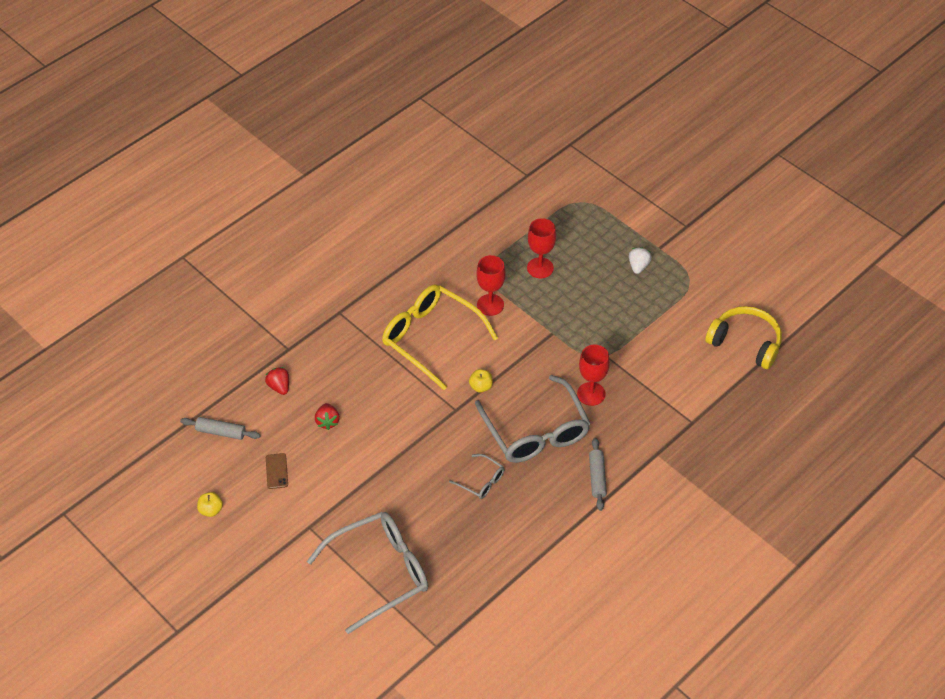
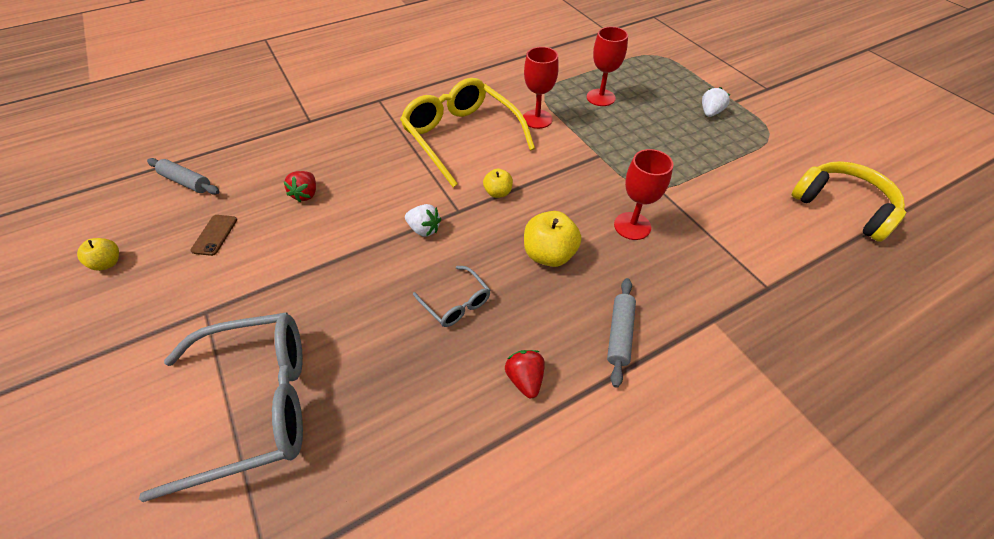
camera: 15 degrees right, 0 degrees up
red strawberry [265,367,289,395] -> red strawberry moved to [505,350,545,398]
grey glasses [475,375,591,463] -> yellow apple [524,211,581,267]
none -> white strawberry [405,204,441,237]

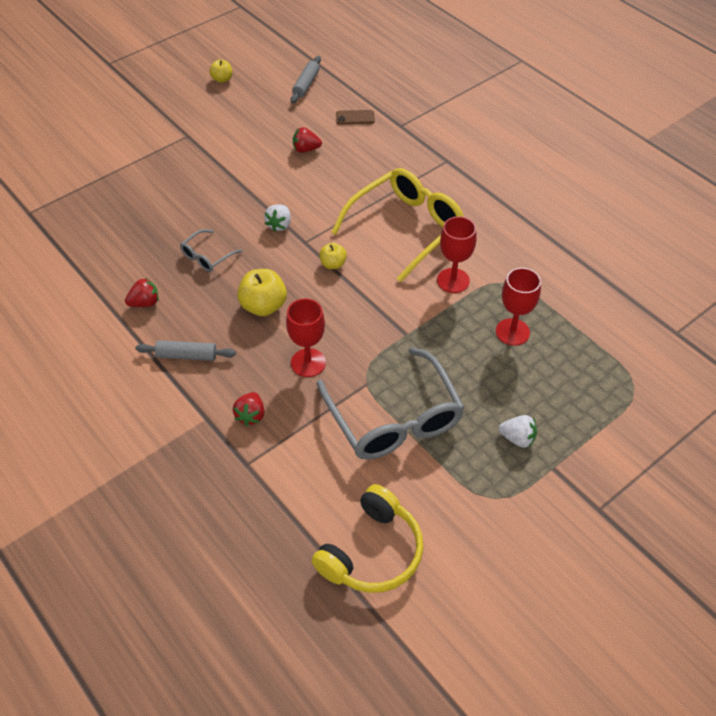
camera: 80 degrees right, 0 degrees up
grey glasses [139,313,303,502] -> grey glasses moved to [316,347,465,460]
brown phone [191,215,237,256] -> brown phone moved to [336,110,375,125]
none -> red strawberry [233,392,265,426]

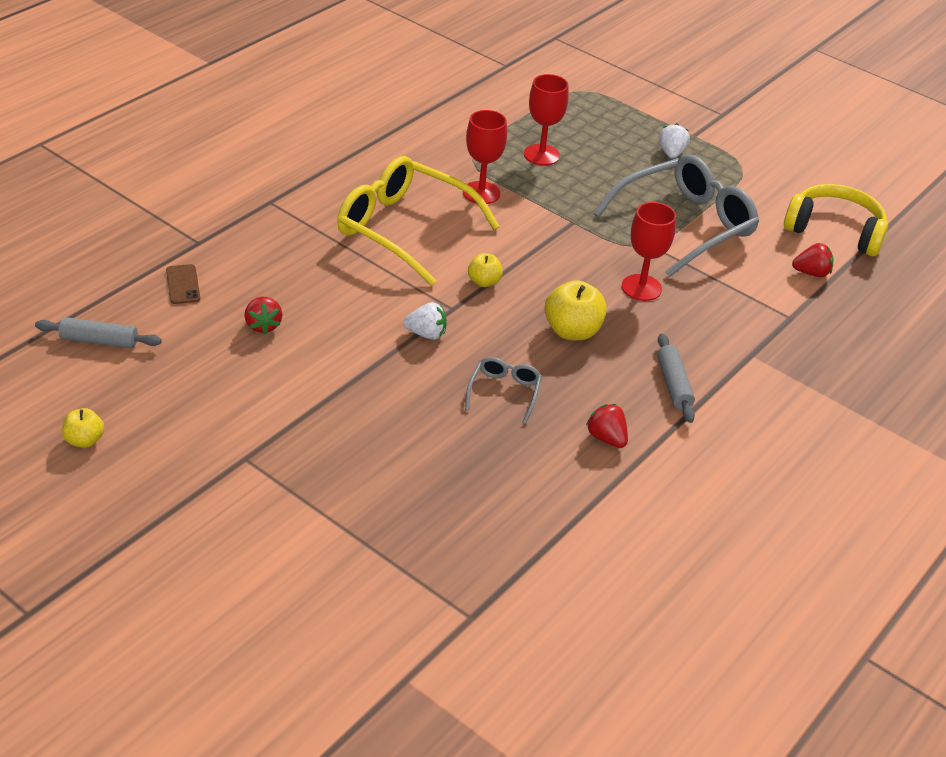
camera: 105 degrees left, 10 degrees down
grey glasses [180,229,242,272] -> grey glasses turned 105 degrees counterclockwise [465,357,542,424]
red strawberry [233,392,265,426] -> red strawberry moved to [792,243,834,277]

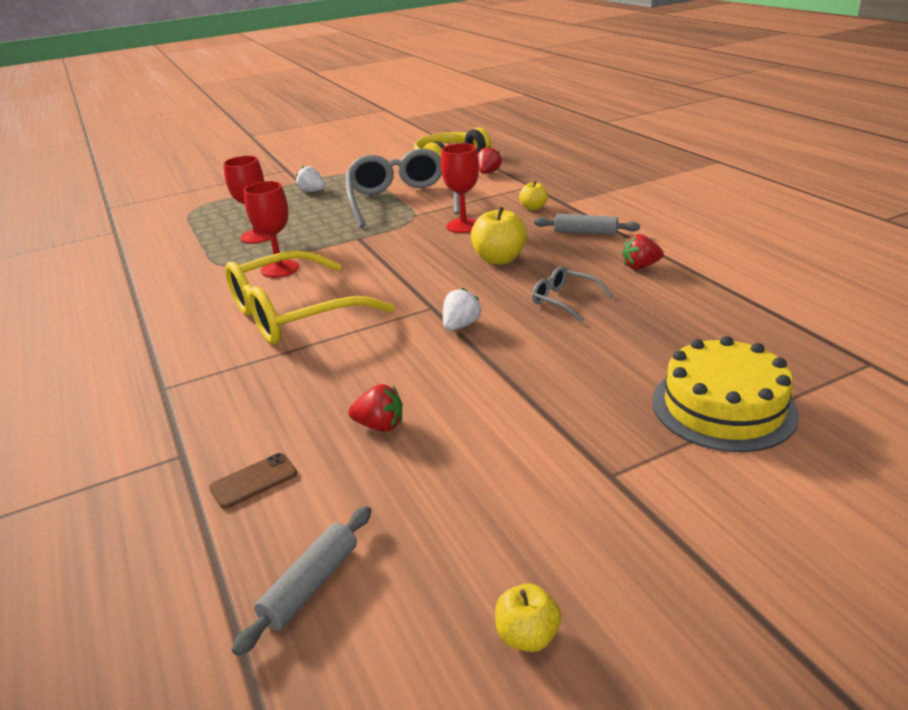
camera: 60 degrees left, 10 degrees down
brown phone [166,264,200,304] -> brown phone turned 45 degrees counterclockwise [209,453,297,509]
yellow apple [468,253,503,287] -> yellow apple moved to [519,181,548,210]
none -> yellow cake [652,336,799,452]

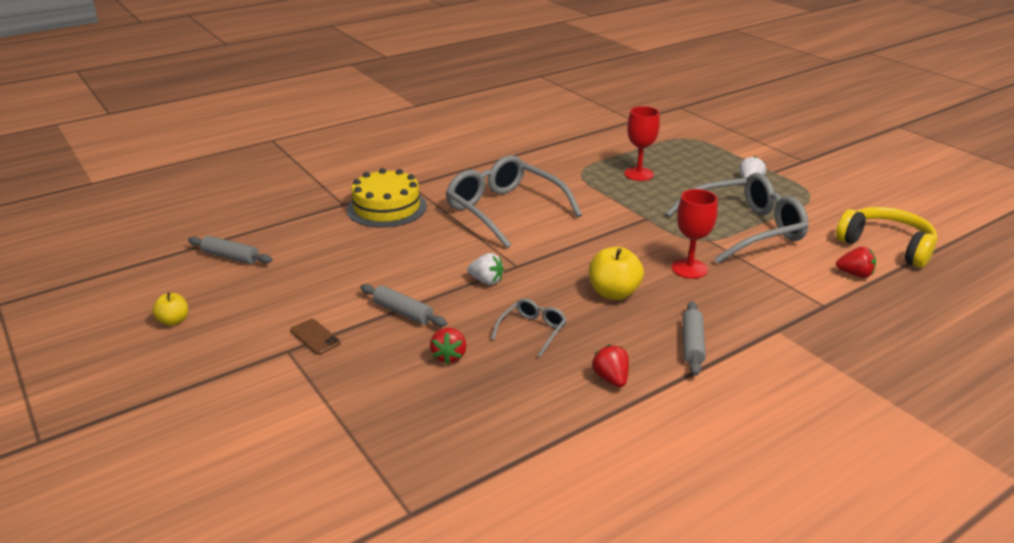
camera: 80 degrees right, 0 degrees up
brown phone [209,453,297,509] -> brown phone moved to [290,319,341,355]
yellow glasses [225,250,394,344] -> grey glasses [446,155,582,248]
red goblet [244,181,299,278] -> none
red strawberry [348,384,403,432] -> red strawberry moved to [430,328,467,365]
yellow apple [519,181,548,210] -> none
yellow cake [652,336,799,452] -> yellow cake moved to [347,168,427,228]
none -> grey rolling pin [360,284,447,327]

